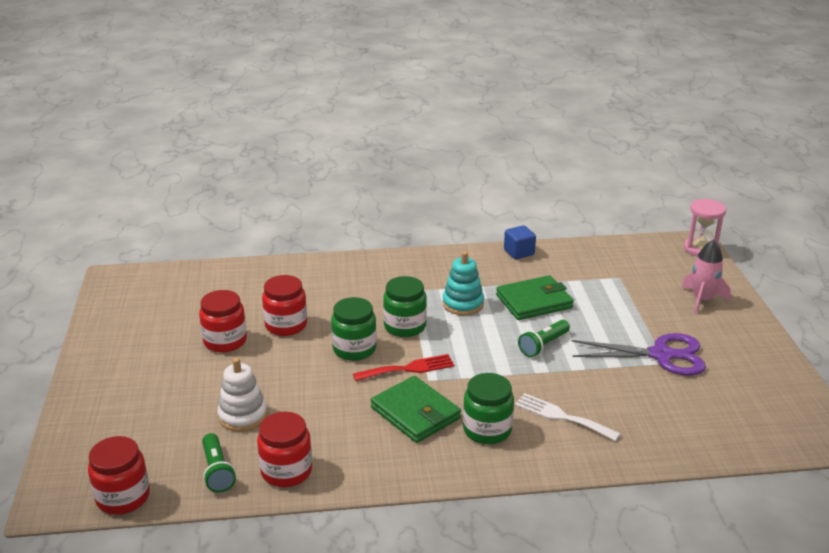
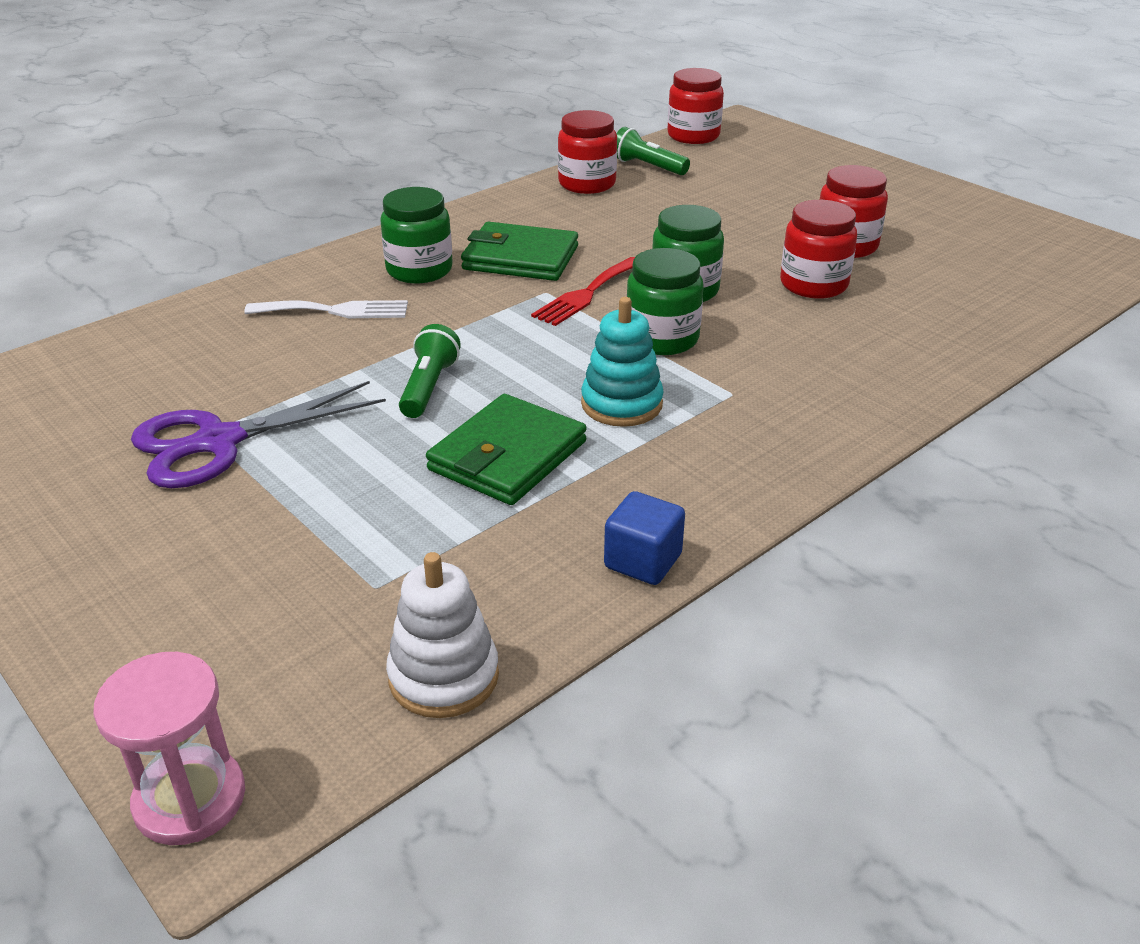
camera: 145 degrees right, 5 degrees up
white stacking toy [217,358,267,432] -> white stacking toy moved to [386,552,499,718]
pink rocket [682,240,731,314] -> none

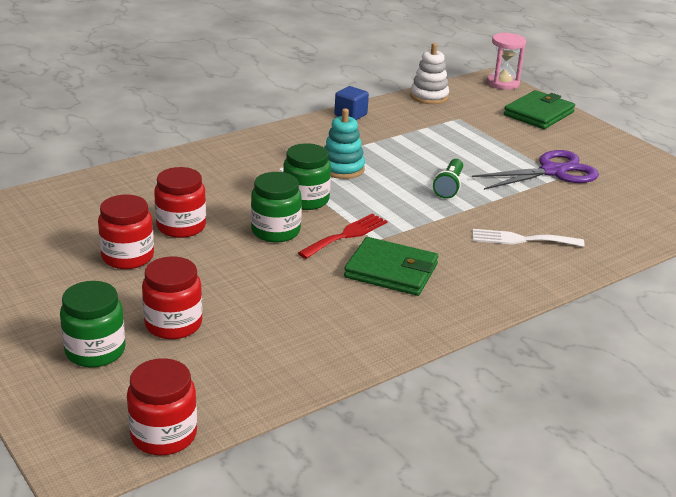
camera: 175 degrees left, 5 degrees down
green jar [380,187,453,283] -> green jar moved to [60,281,126,368]
green wallet [426,394,587,505] -> green wallet moved to [504,90,575,129]
red jar [558,110,617,194] -> red jar moved to [142,257,203,339]
green flashlight [616,127,690,175] -> none

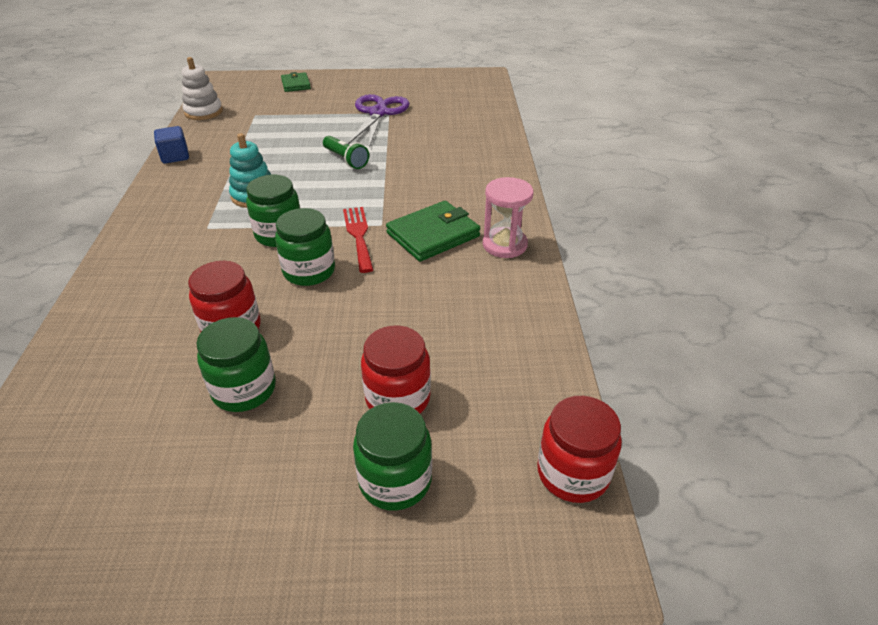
camera: 55 degrees left, 10 degrees up
red jar [98,194,154,269] -> green jar [196,317,276,412]
white fork [473,229,584,247] -> none
pink hourglass [487,33,526,90] -> pink hourglass moved to [483,177,534,258]
green wallet [504,90,575,129] -> green wallet [281,72,311,92], size x0.61

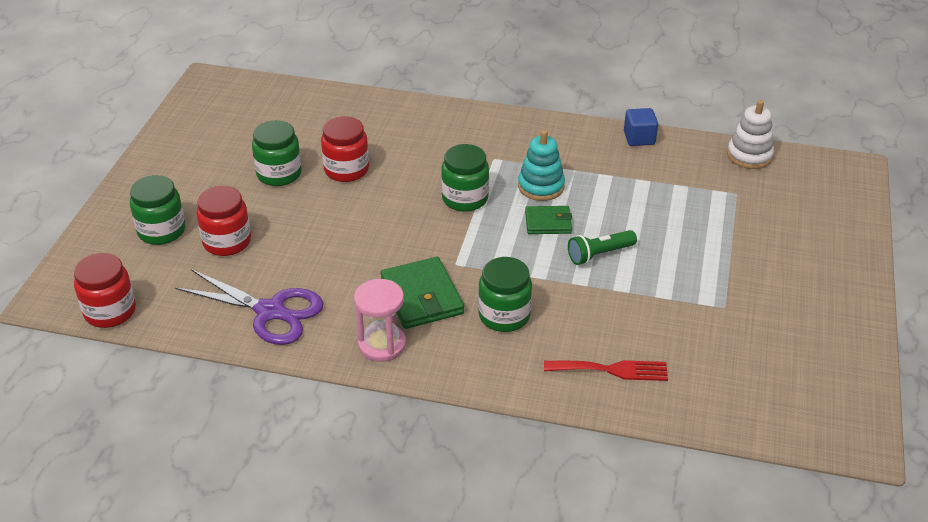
camera: 105 degrees right, 0 degrees up
green jar [275,208,335,286] -> green jar moved to [478,257,532,332]
green wallet [281,72,311,92] -> green wallet moved to [525,206,572,234]
red fork [343,207,373,273] -> red fork moved to [544,360,668,381]
purple scissors [348,94,410,148] -> purple scissors moved to [175,269,324,345]

